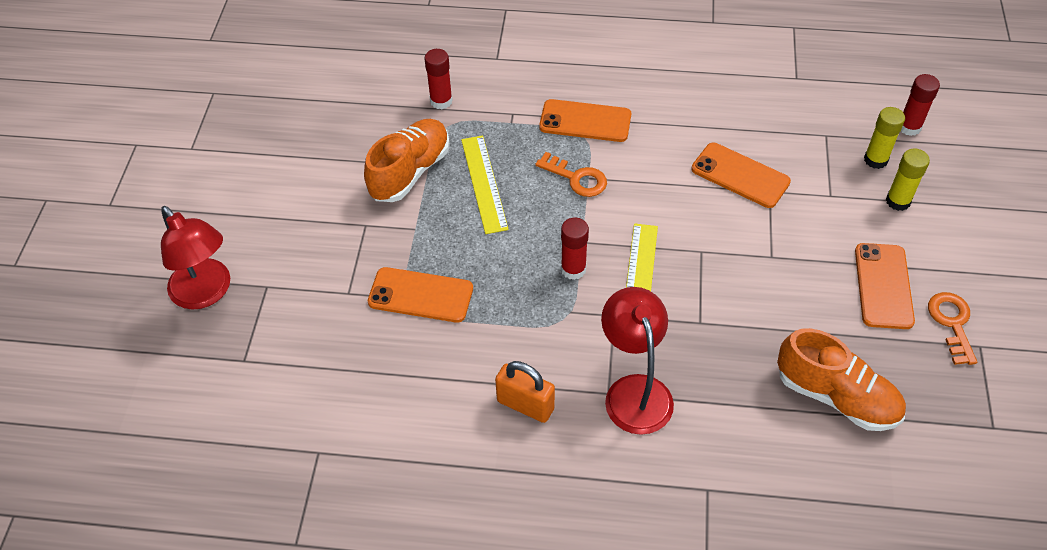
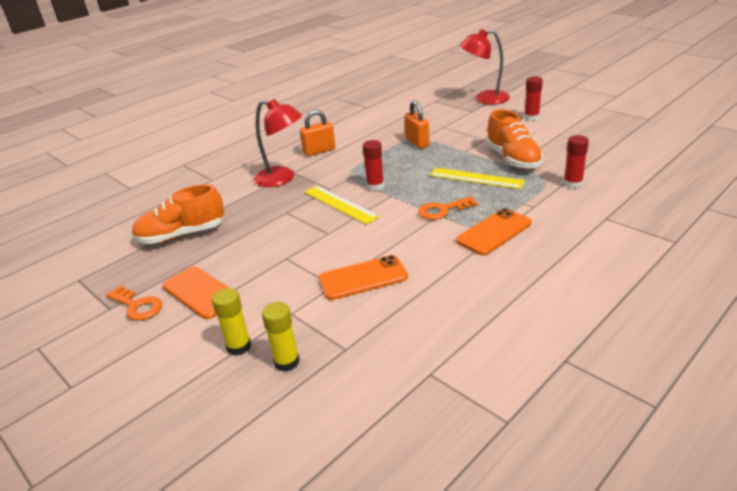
camera: 130 degrees right, 20 degrees down
orange phone [368,267,473,323] -> orange padlock [404,100,430,149]
red glue stick [901,74,940,136] -> red glue stick moved to [524,77,543,121]

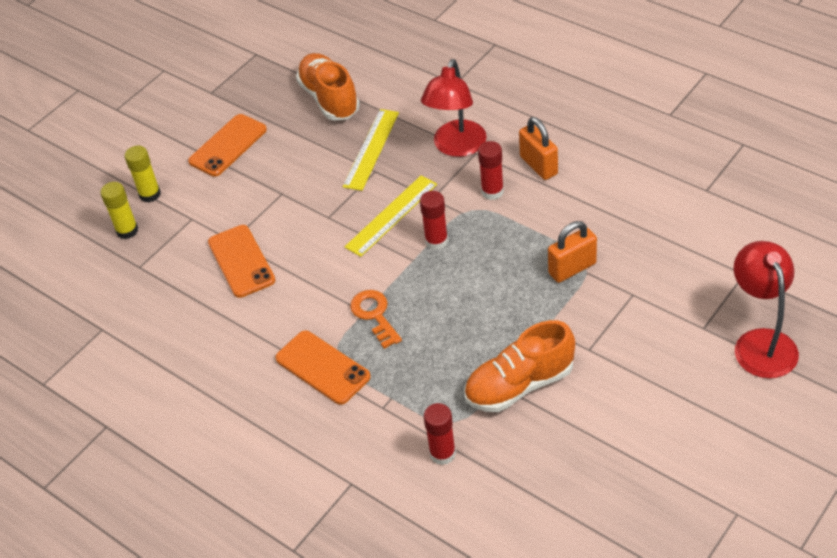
camera: 85 degrees right, 15 degrees up
orange key [106,285,162,321] -> none
yellow ruler [430,168,525,189] -> yellow ruler moved to [342,109,399,191]
red glue stick [524,77,543,121] -> red glue stick moved to [478,141,504,200]

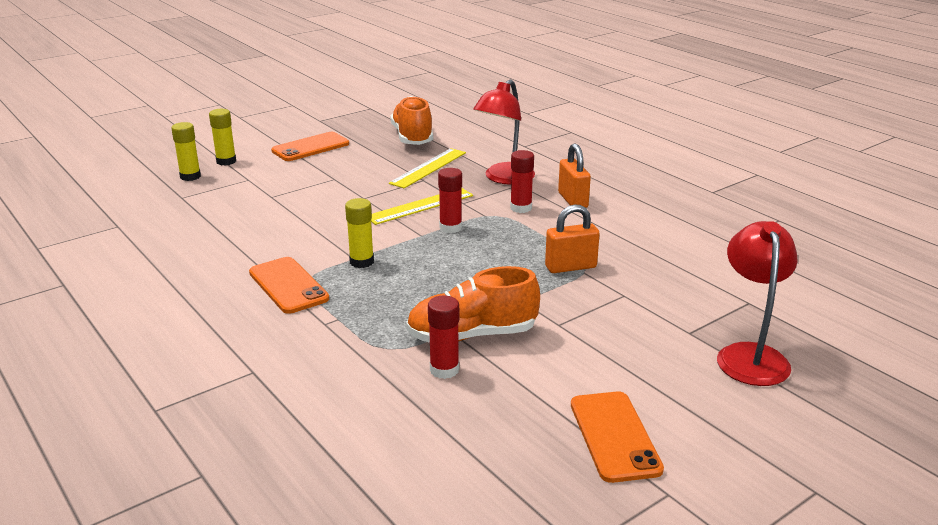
camera: 10 degrees right, 20 degrees down
orange phone [208,225,275,298] -> orange phone moved to [571,392,664,483]
orange key [350,290,402,349] -> yellow glue stick [345,198,374,268]
red glue stick [424,403,456,465] -> red glue stick moved to [428,295,459,379]

